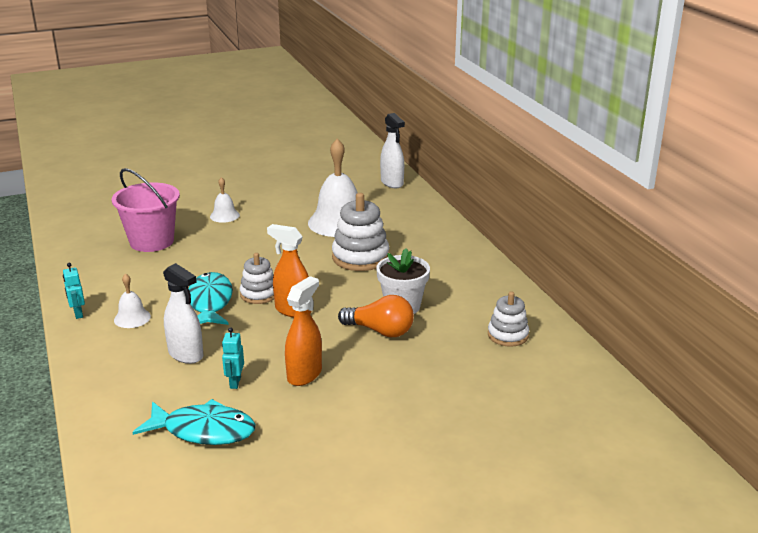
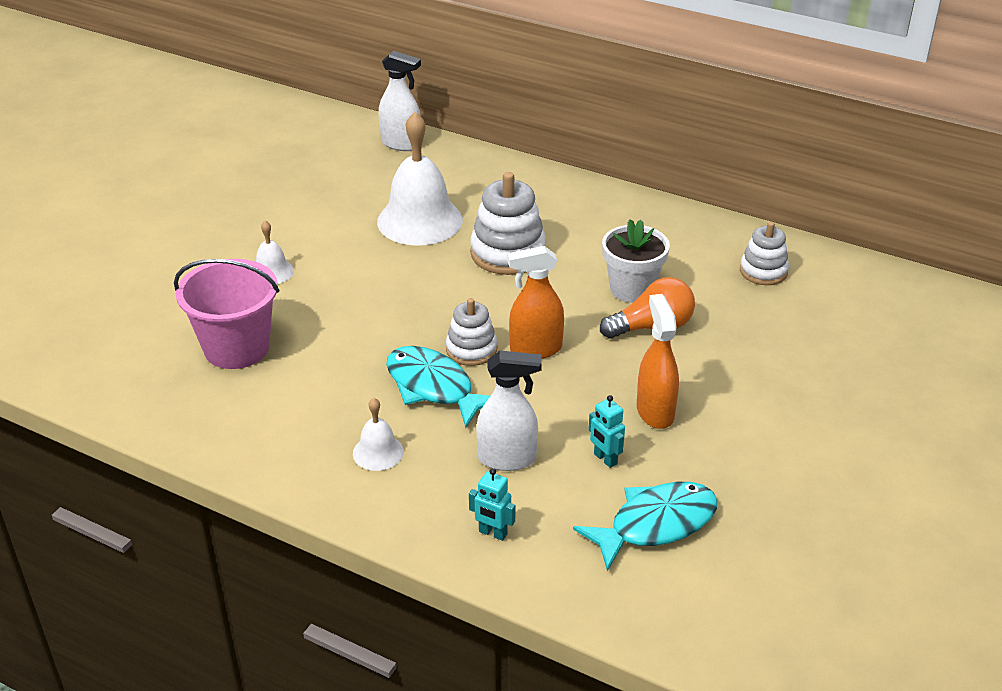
camera: 40 degrees left, 10 degrees up
turquoise robot [63,263,85,319] -> turquoise robot moved to [469,468,515,541]

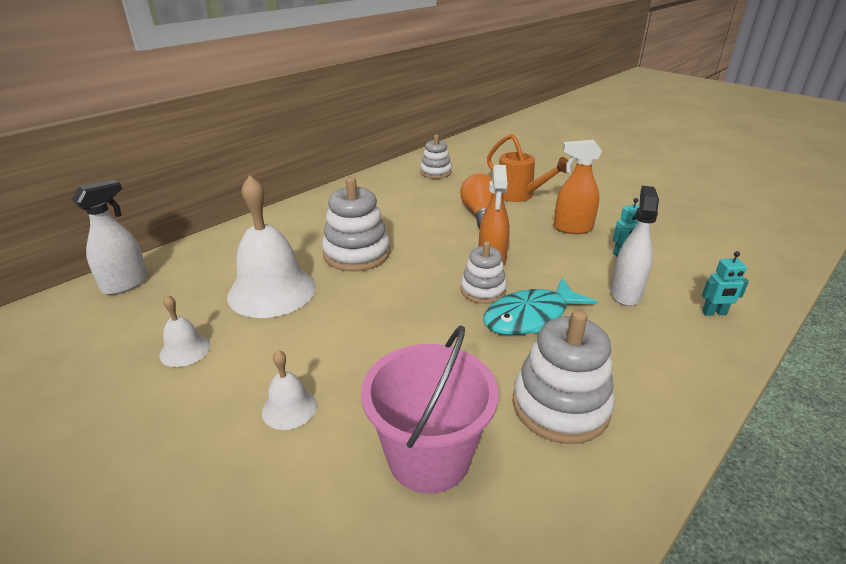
camera: 75 degrees left, 5 degrees down
white bell [353,398,404,471] -> white bell moved to [160,295,210,367]
turquoise robot [469,468,515,541] -> turquoise robot turned 45 degrees clockwise [702,251,749,316]
turquoise fish [573,482,718,571] -> none
white flower pot [602,219,670,303] -> none
none -> orange watering can [487,134,568,202]
none -> white stacking toy [512,310,615,444]

